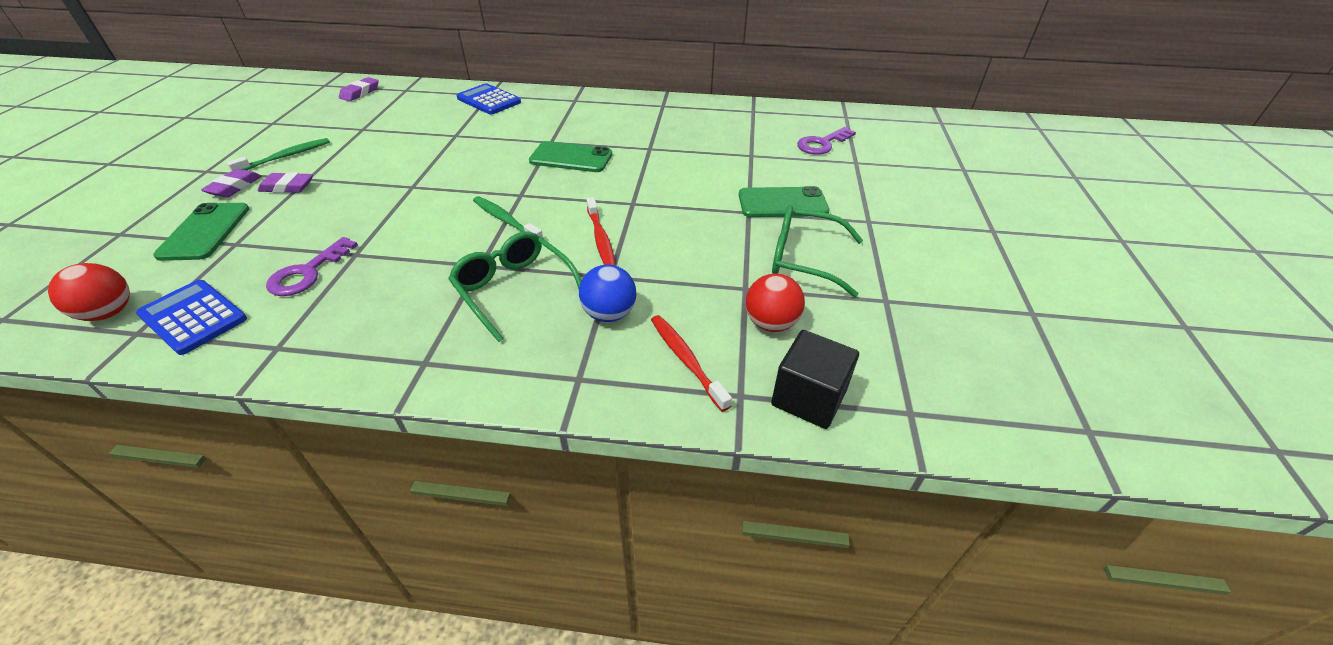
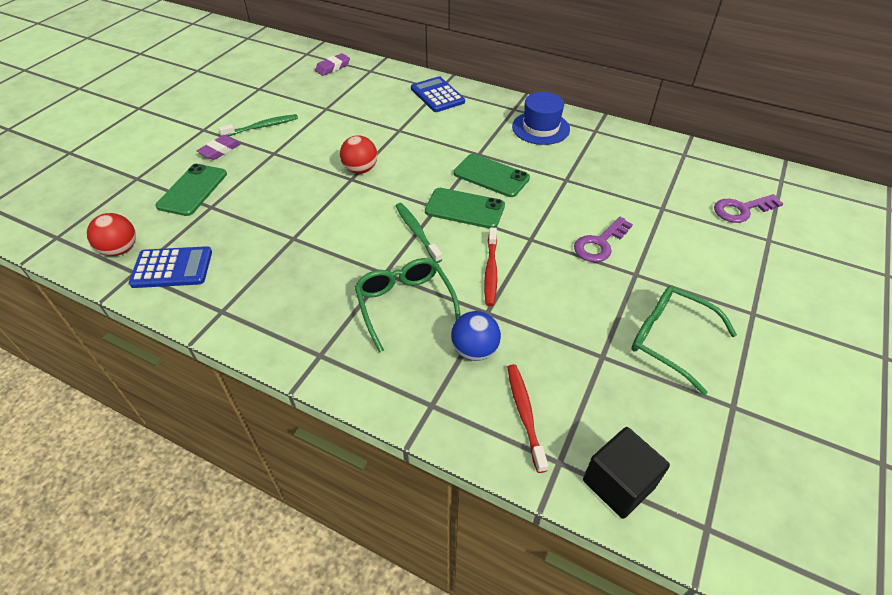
camera: 20 degrees right, 5 degrees up
blue calculator [136,280,247,355] -> blue calculator turned 120 degrees clockwise [129,246,212,288]
purple eraser [258,172,313,193] -> none
purple key [266,237,358,296] -> purple key moved to [574,217,633,262]
green phone [739,186,829,217] -> green phone moved to [425,188,505,229]
red ball [746,274,805,332] -> red ball moved to [340,135,377,174]
none -> blue hat [512,92,570,145]

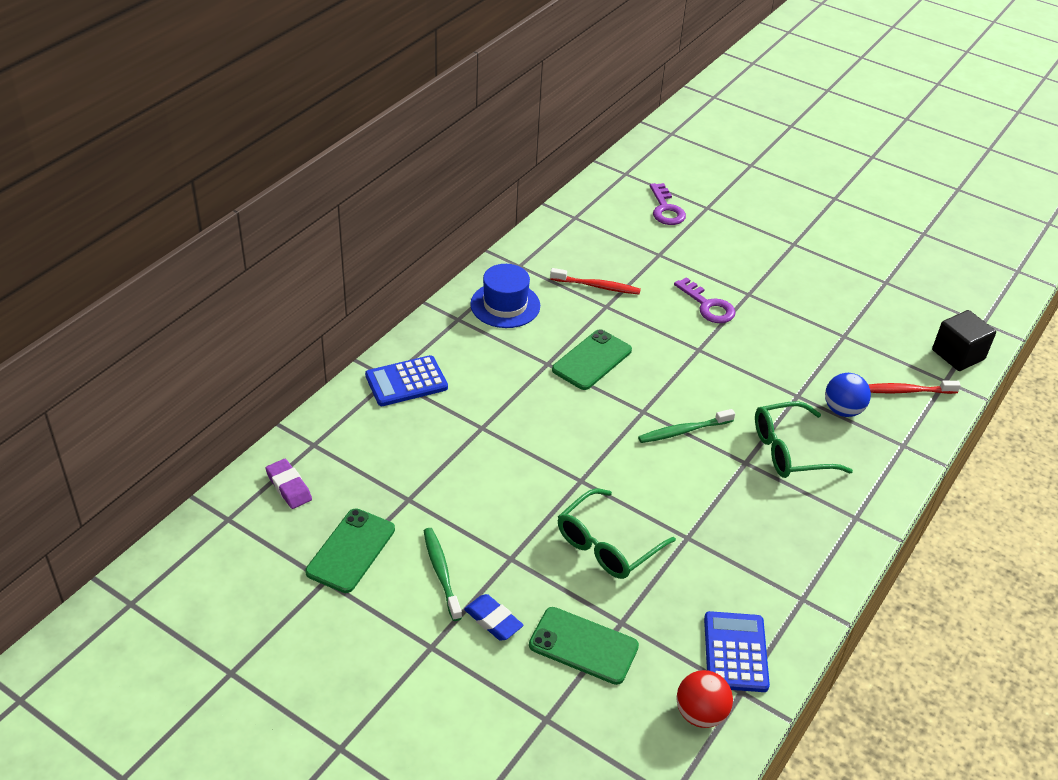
camera: 85 degrees left, 5 degrees down
purple eraser [197,135,241,160] -> blue eraser [464,594,523,641]
red ball [340,135,377,174] -> none
green phone [425,188,505,229] -> green phone moved to [305,508,395,593]
red toothbrush [484,228,497,306] -> red toothbrush moved to [550,268,641,294]
green glasses [632,285,737,395] -> green glasses moved to [558,488,676,579]

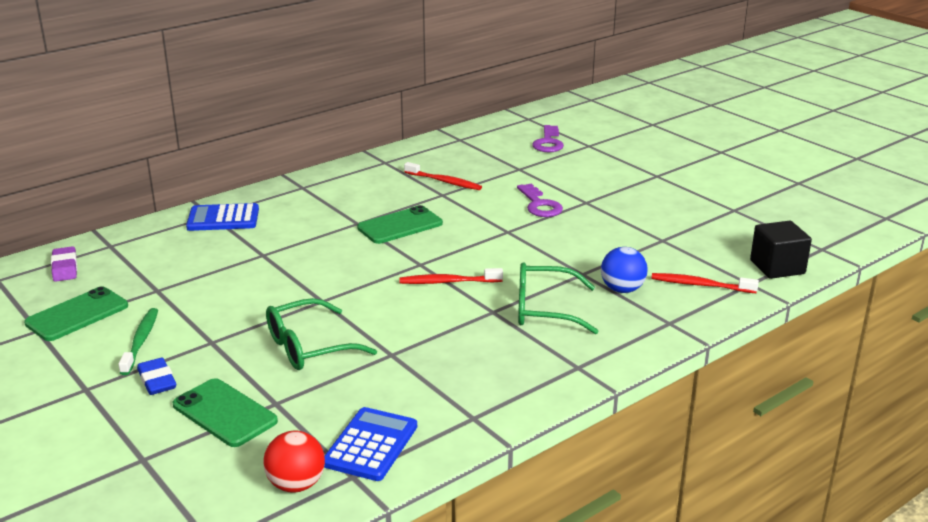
camera: 20 degrees right, 15 degrees down
blue hat [470,264,540,328] -> none
green toothbrush [638,409,735,443] -> red toothbrush [399,268,503,284]

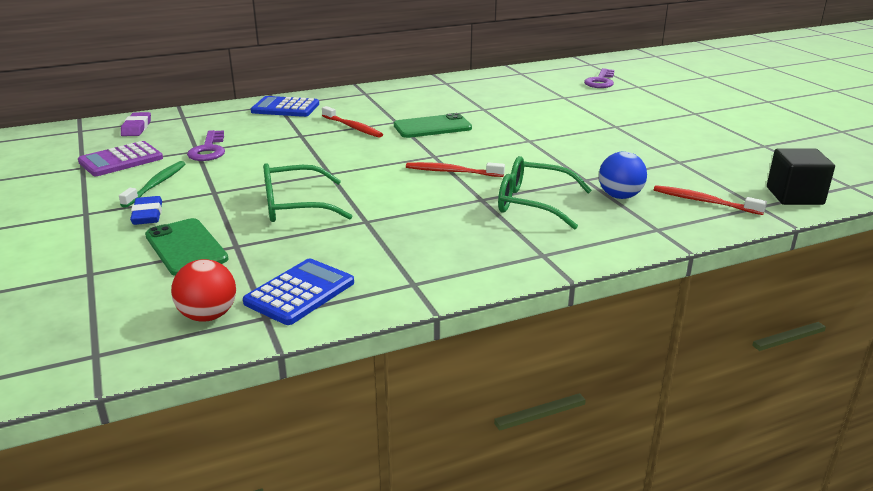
camera: 15 degrees right, 0 degrees up
green phone [24,286,128,341] -> purple calculator [78,141,163,176]
red toothbrush [404,162,482,190] -> red toothbrush moved to [322,106,383,138]
purple key [517,184,563,217] -> purple key moved to [187,130,225,161]

